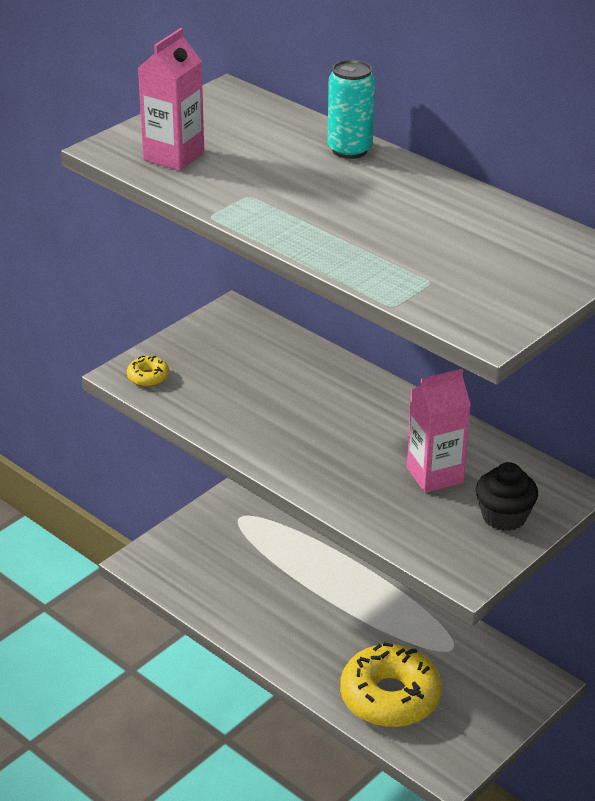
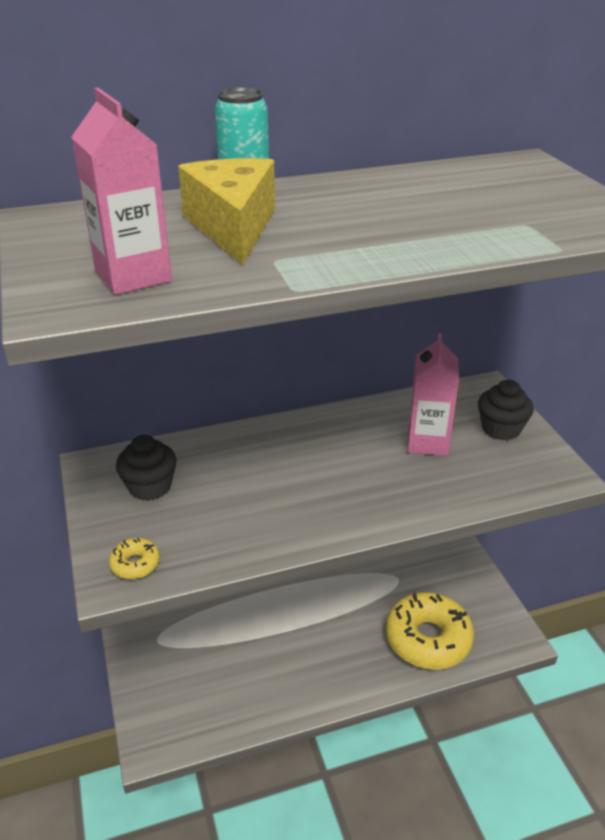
camera: 60 degrees left, 0 degrees up
none -> black cupcake [116,435,177,501]
none -> yellow cheese [178,158,275,265]

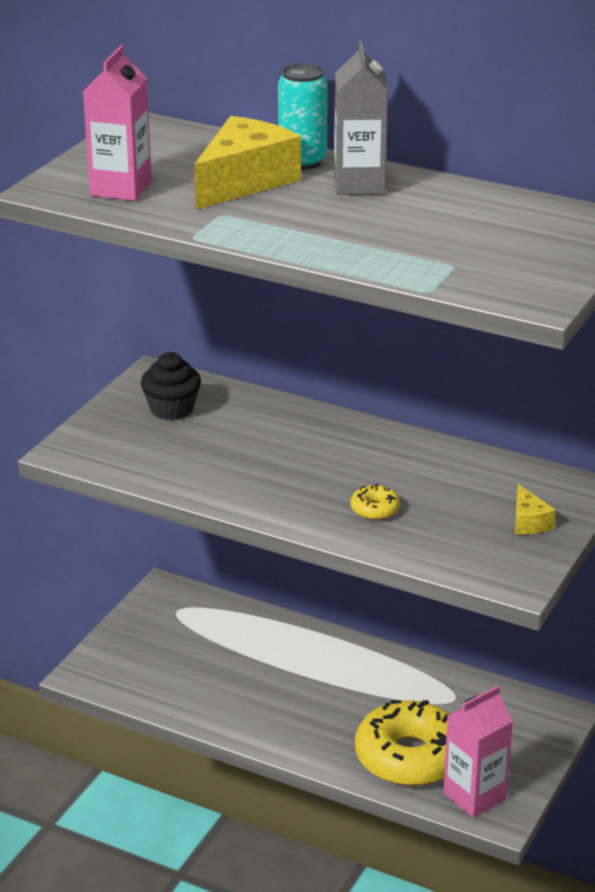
camera: 45 degrees right, 5 degrees down
yellow donut [109,538,160,579] -> yellow donut moved to [350,484,400,520]
pink carton [407,333,459,456] -> pink carton moved to [443,686,513,818]
black cupcake [478,380,534,440] -> yellow cheese [515,484,556,534]
none -> grey carton [334,42,388,195]

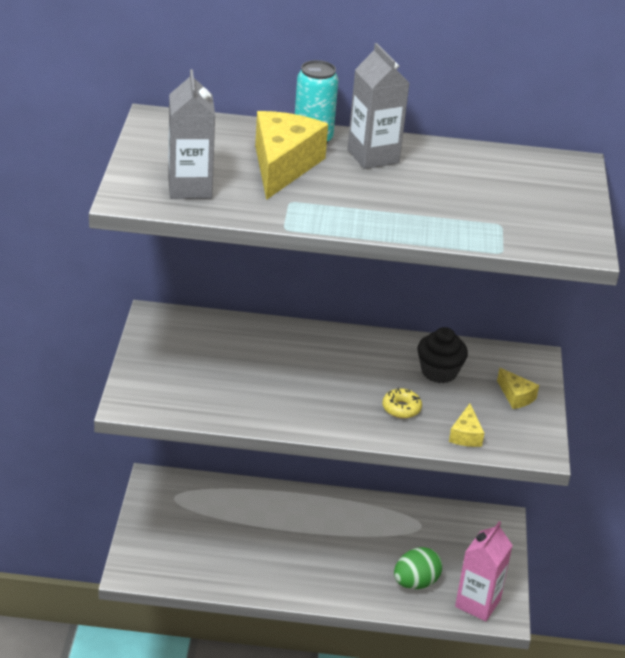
camera: 25 degrees left, 5 degrees up
pink carton [83,45,152,201] -> grey carton [168,69,215,199]
black cupcake [141,352,201,420] -> black cupcake moved to [417,327,468,383]
yellow donut [355,700,449,786] -> green egg [394,547,442,589]
none -> yellow cheese [449,403,484,447]

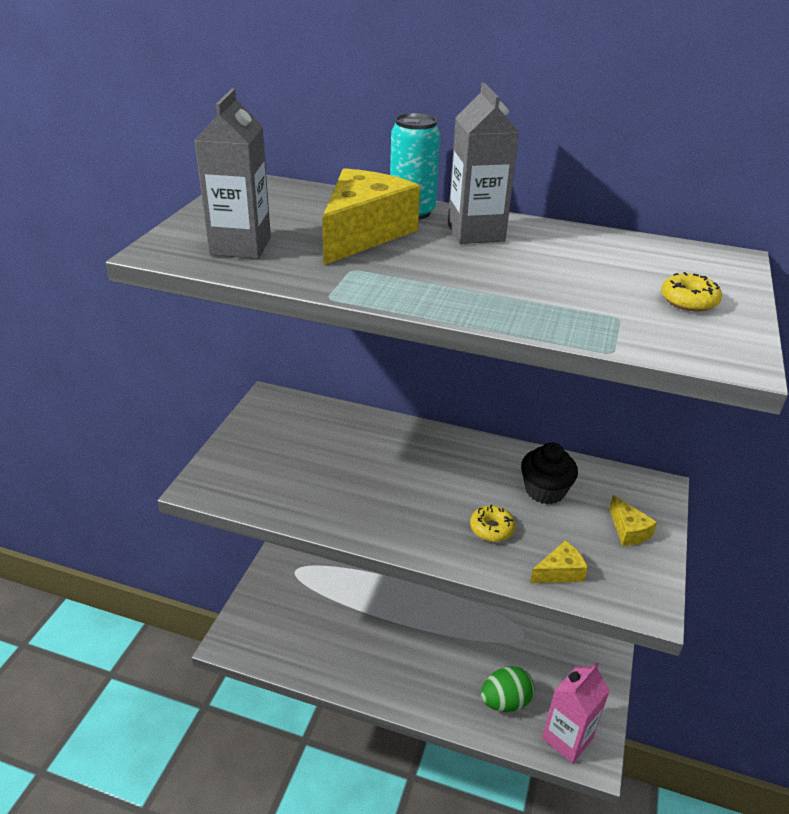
camera: 15 degrees right, 0 degrees up
yellow cheese [449,403,484,447] -> yellow cheese turned 135 degrees counterclockwise [530,540,588,583]
none -> yellow donut [661,272,722,311]

